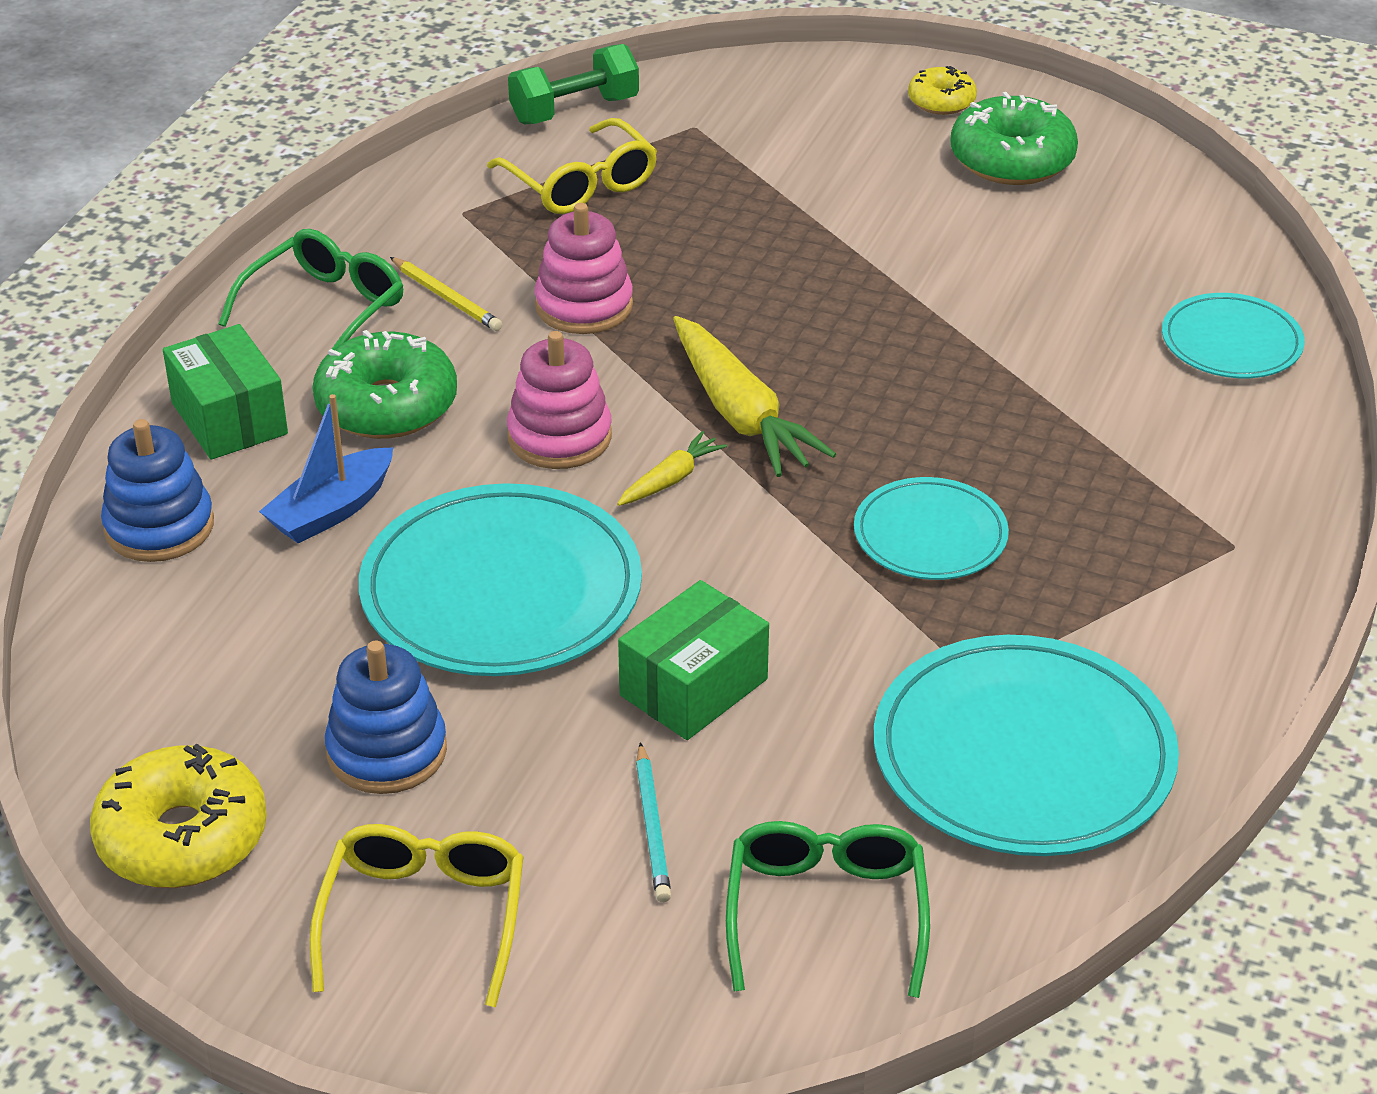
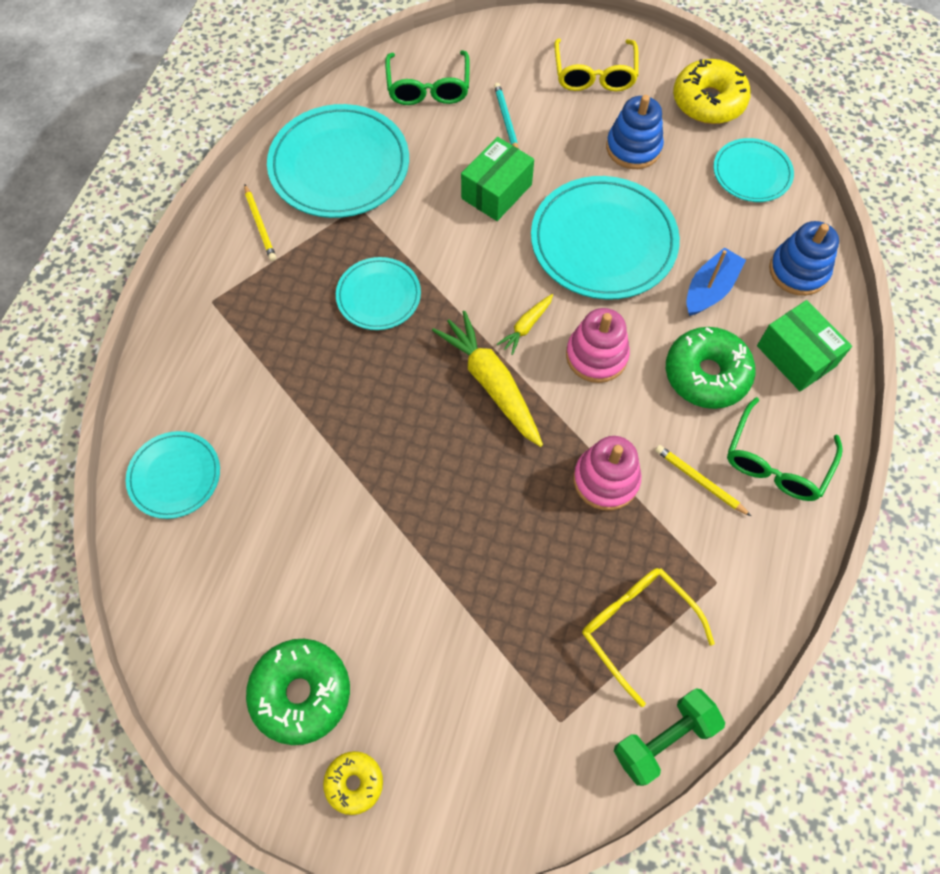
camera: 175 degrees right, 25 degrees up
none -> yellow pencil [244,184,276,261]
none -> turquoise plate [713,138,794,202]

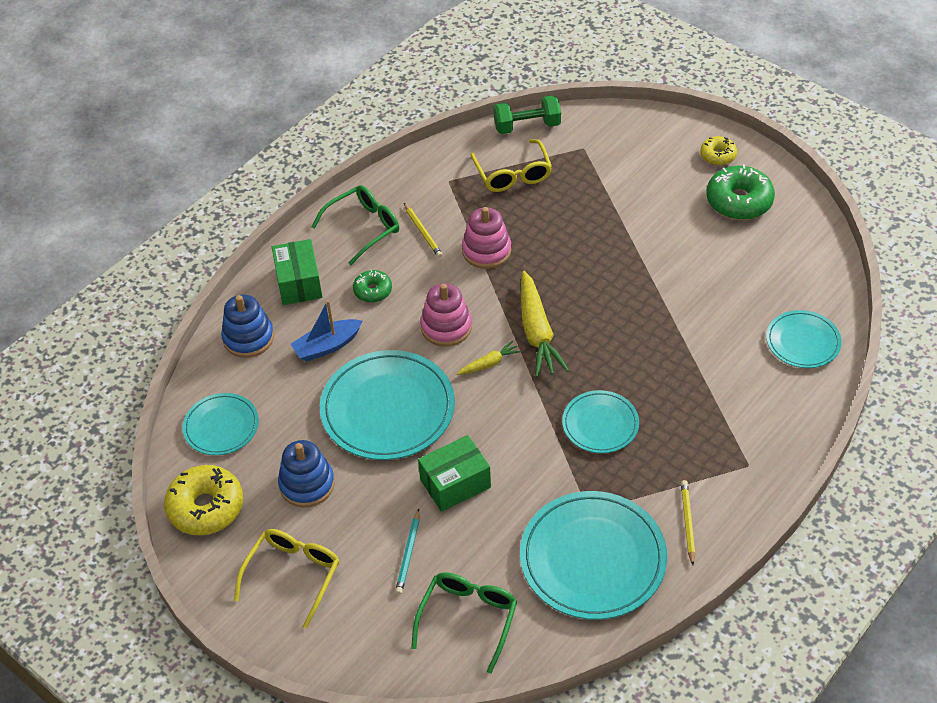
camera: 155 degrees left, 15 degrees down
green donut [666,327,756,409] -> green donut [353,270,392,303], size x0.56

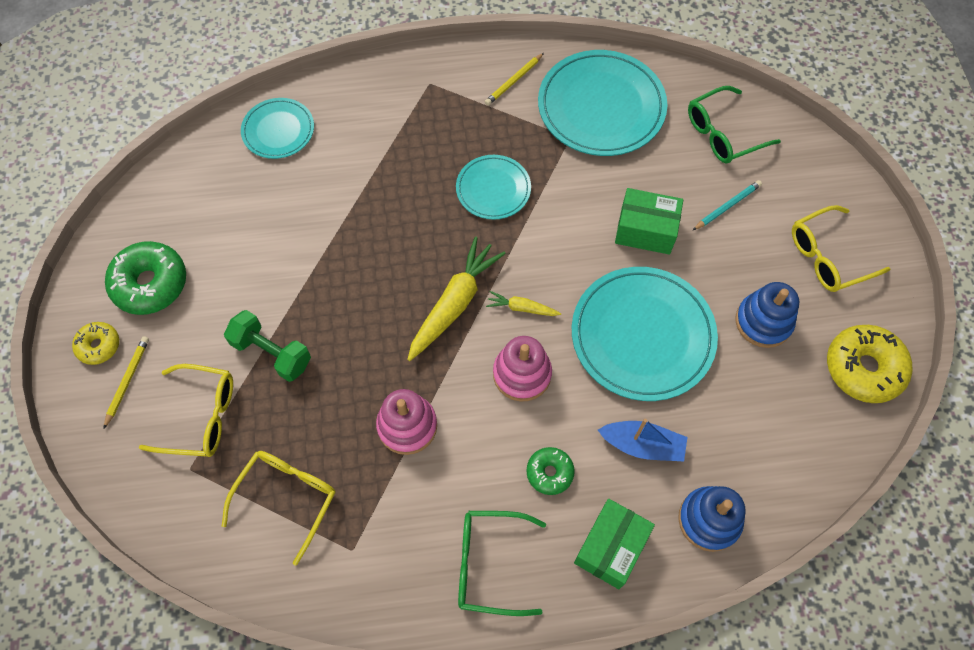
camera: 140 degrees left, 15 degrees up
turquoise plate [183,393,259,455] -> none
yellow pencil [404,203,443,258] -> yellow pencil moved to [103,336,149,429]
green dumbbell [494,95,561,134] -> green dumbbell moved to [224,310,311,382]
none -> yellow glasses [139,364,233,457]

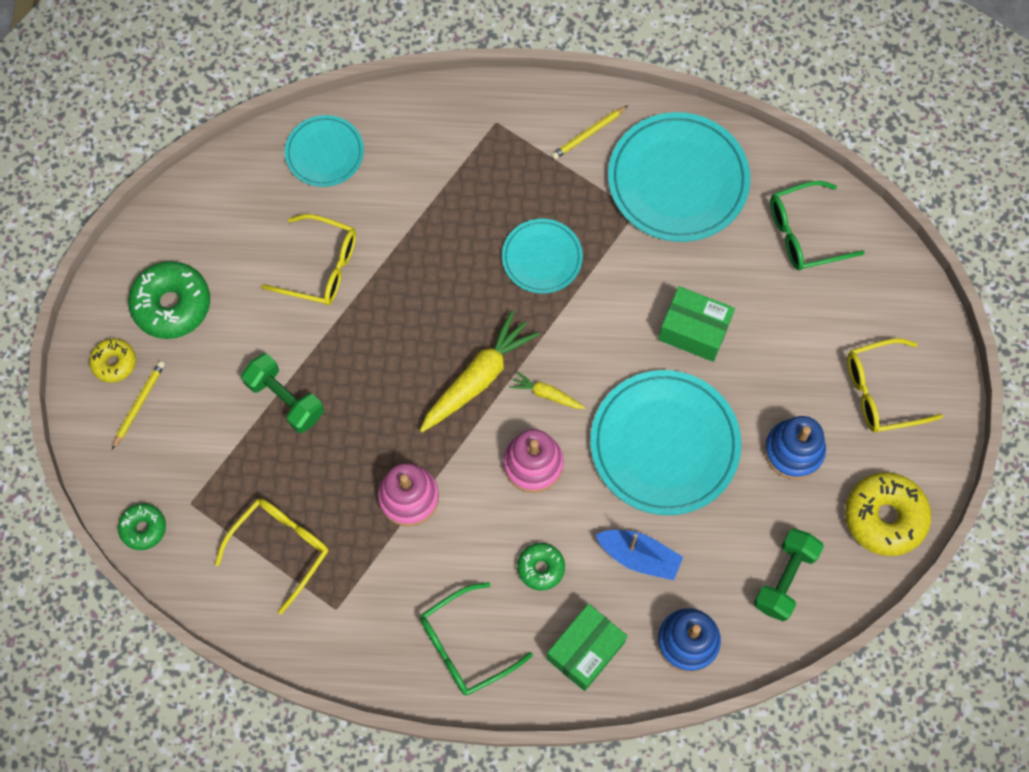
camera: 10 degrees right, 5 degrees up
yellow glasses [139,364,233,457] -> yellow glasses moved to [261,214,356,305]
green glasses [458,511,546,616] -> green glasses turned 45 degrees counterclockwise [420,582,533,696]
turquoise pencil [693,180,762,230] -> none
none -> green donut [118,503,166,550]
none -> green dumbbell [754,528,824,621]

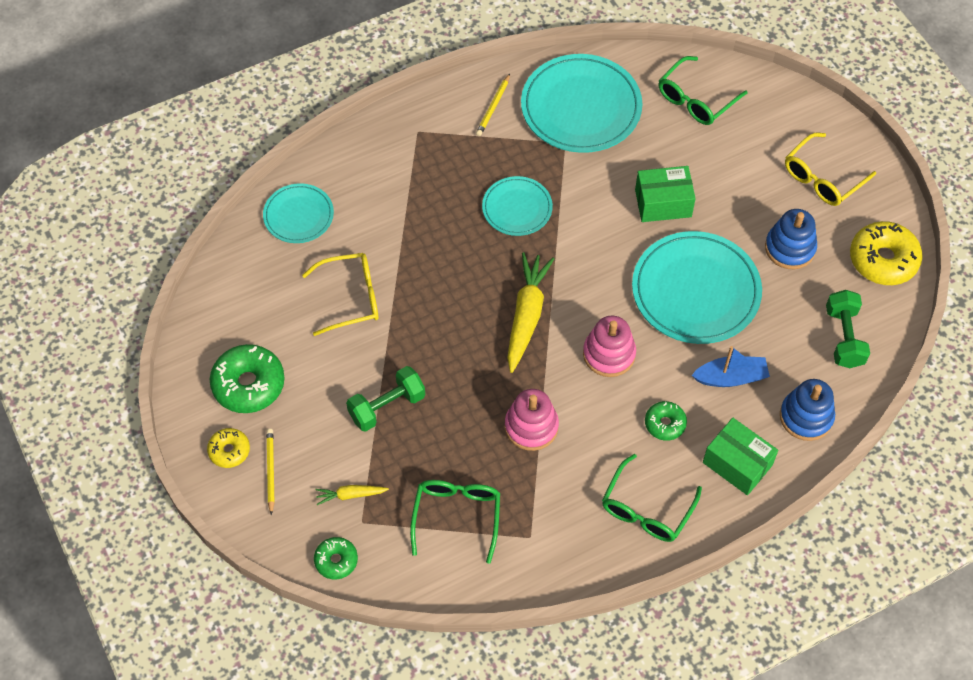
camera: 30 degrees left, 10 degrees down
yellow glasses [215,499,329,614] -> green glasses [410,480,500,564]
green dumbbell [241,353,324,433] -> green dumbbell turned 45 degrees counterclockwise [346,366,425,432]
yellow carrot [510,371,585,409] -> yellow carrot moved to [315,485,389,505]
green box [547,604,627,691] -> green box turned 60 degrees counterclockwise [703,418,778,495]

